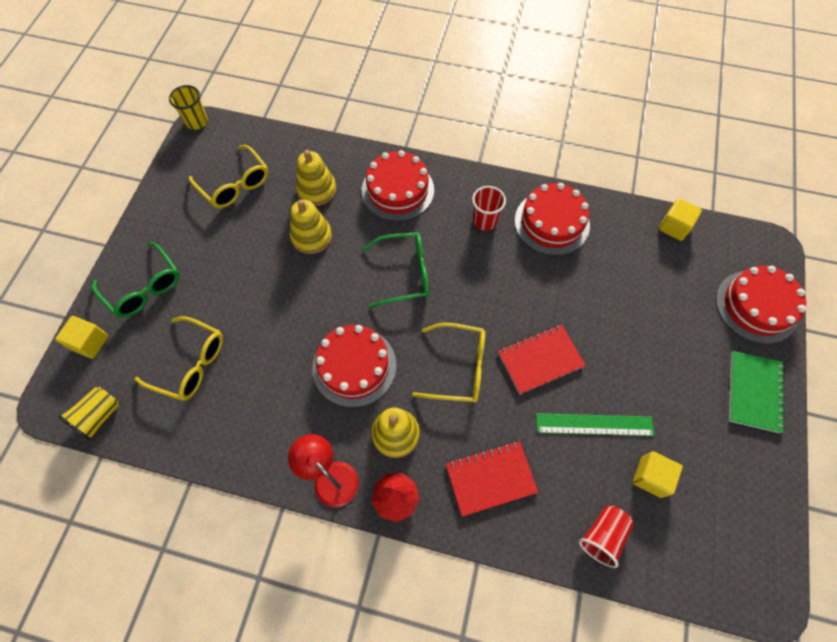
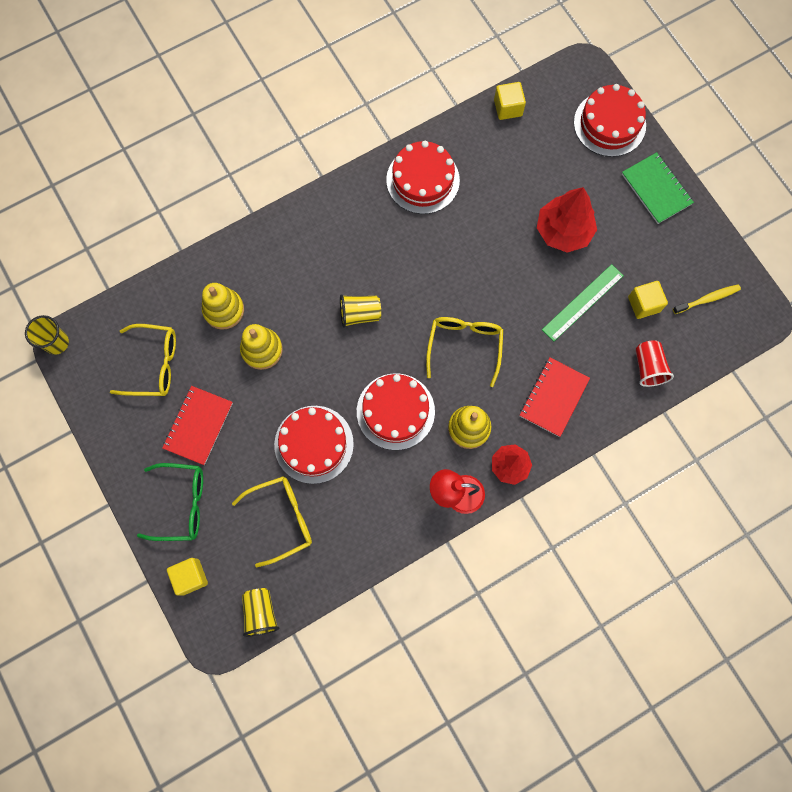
camera: 45 degrees left, 10 degrees up
red cake [361,150,434,221] -> red cake moved to [274,406,354,484]
green glasses [362,232,429,308] -> yellow cup [340,294,381,328]
yellow glasses [412,323,485,403] -> yellow glasses turned 45 degrees counterclockwise [426,317,503,387]
red cup [472,186,506,231] -> none
red notebook [498,325,586,394] -> red notebook moved to [162,386,233,465]
none -> red tree [537,187,597,253]
none -> yellow toothbrush [673,284,741,314]

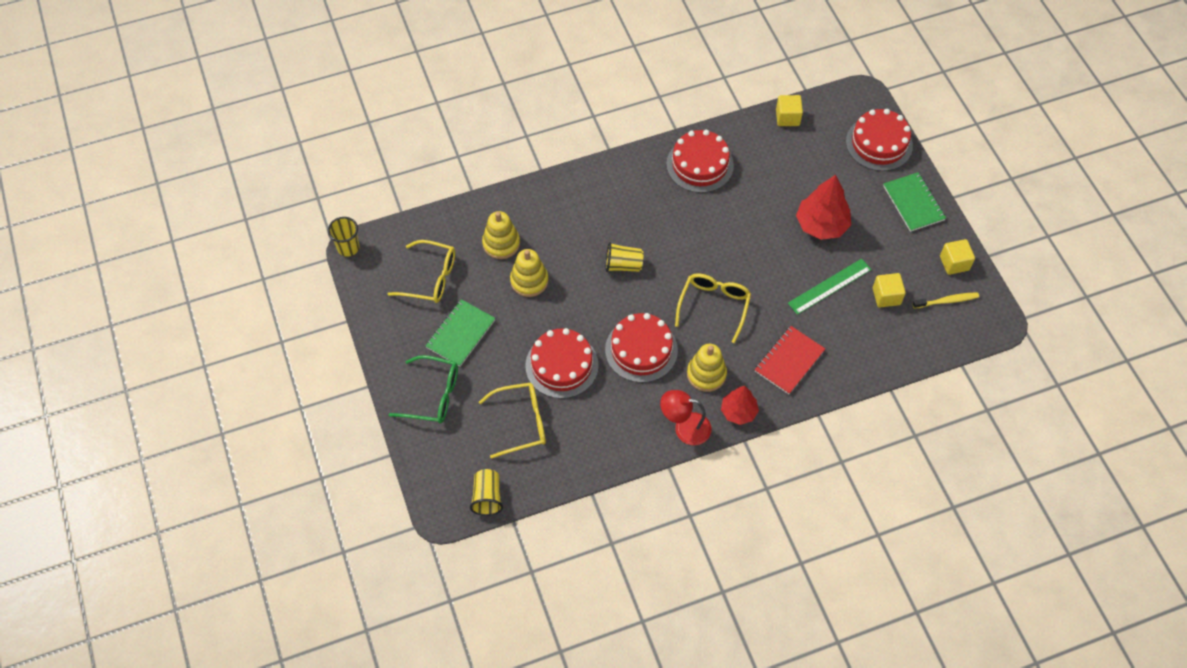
camera: 10 degrees right, 15 degrees down
red notebook [162,386,233,465] -> green notebook [425,299,495,367]
yellow cube [167,558,208,596] -> yellow cube moved to [940,239,975,275]
red cup [636,340,674,387] -> none

